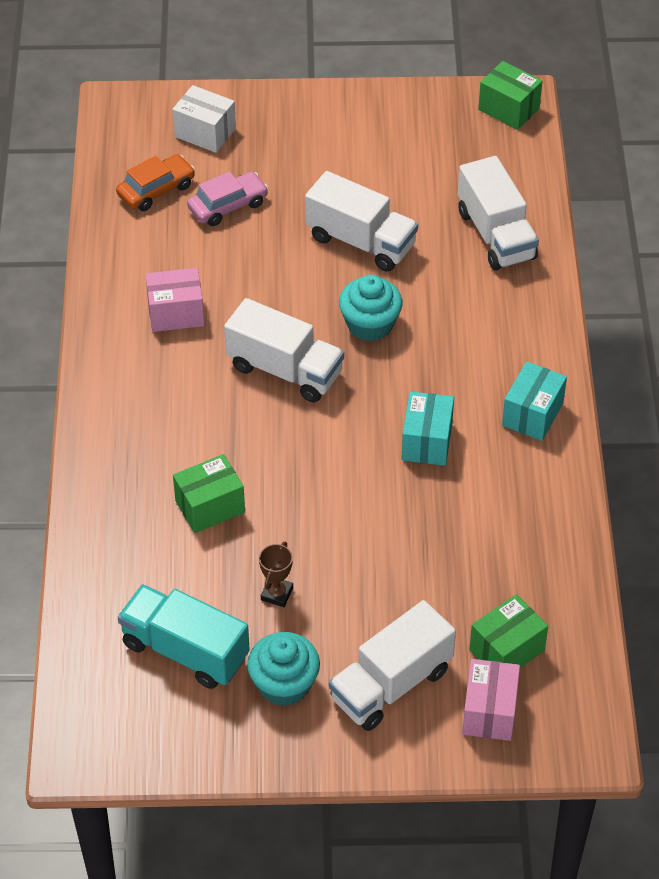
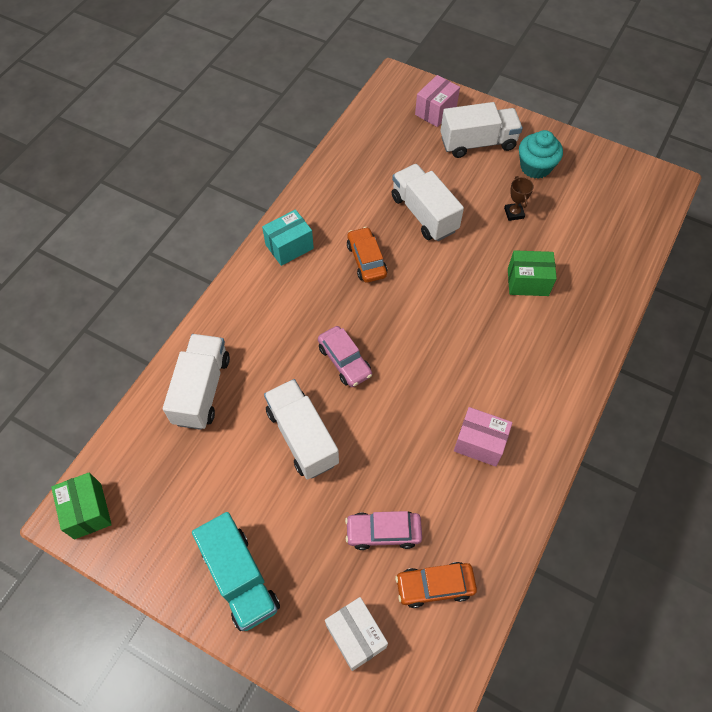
camera: 150 degrees left, 10 degrees up
turquoise truck [118,584,250,689] -> turquoise truck moved to [192,512,280,631]
white truck [224,298,344,402] -> white truck moved to [392,164,464,241]
brown trophy [259,542,293,607] -> brown trophy turned 60 degrees counterclockwise [504,176,534,221]
turquoise cupcake [339,275,402,341] -> pink car [318,326,372,387]
turquoise box [402,391,454,466] -> orange car [347,227,387,283]
green box [469,594,548,668] -> none

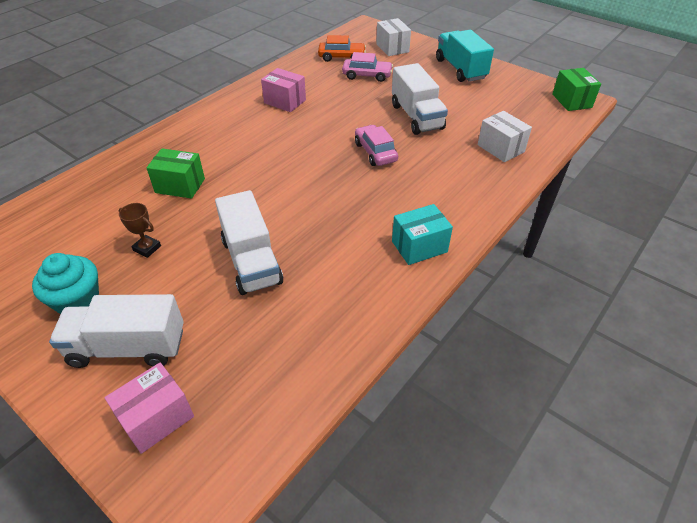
camera: 170 degrees left, 15 degrees down
white truck [163,334,230,430] -> white box [478,111,532,162]
orange car [347,227,387,283] -> none
brown trophy [504,176,534,221] -> brown trophy turned 60 degrees counterclockwise [119,203,161,258]

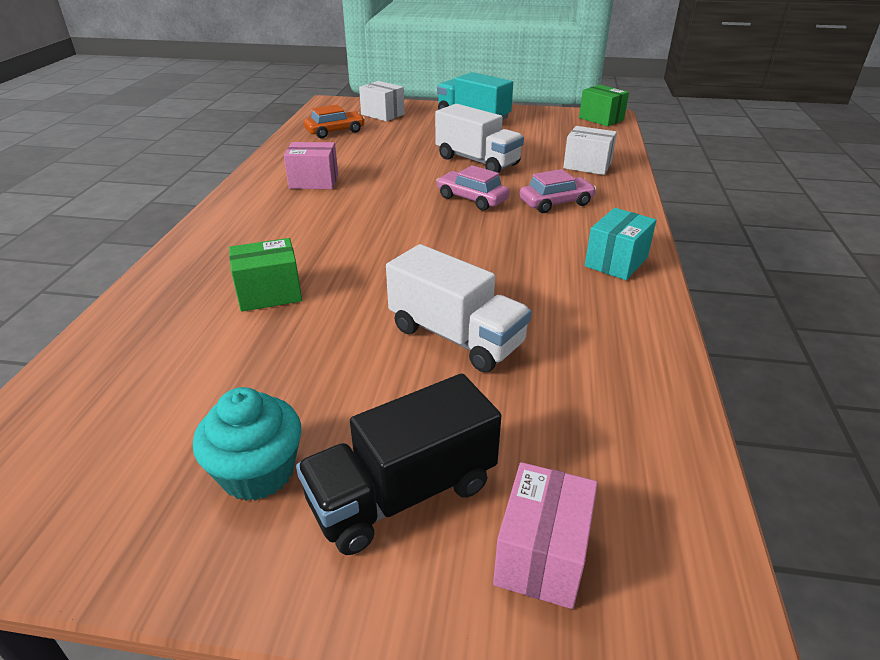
camera: 30 degrees left, 10 degrees down
white truck [49,294,184,368] -> black truck [296,373,502,555]
brown trophy [119,203,161,258] -> none
pink car [342,52,393,82] -> pink car moved to [519,169,596,213]

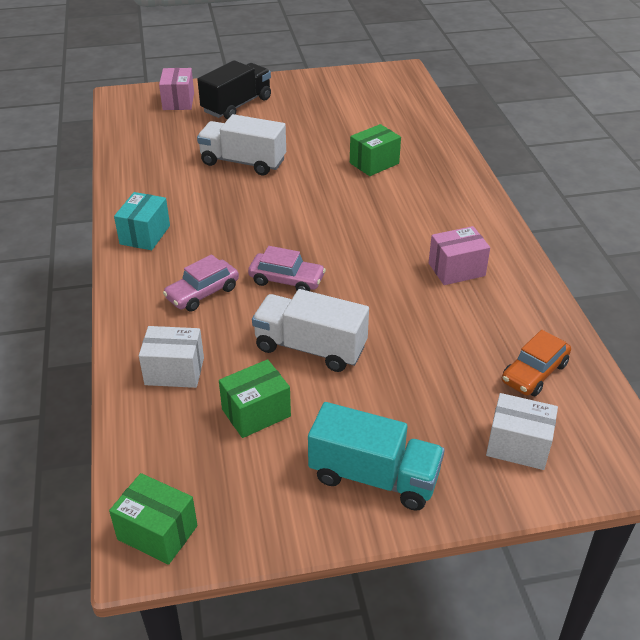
camera: 160 degrees right, 5 degrees up
turquoise cupcake [193,387,301,501] -> none
none -> green box [219,359,291,438]

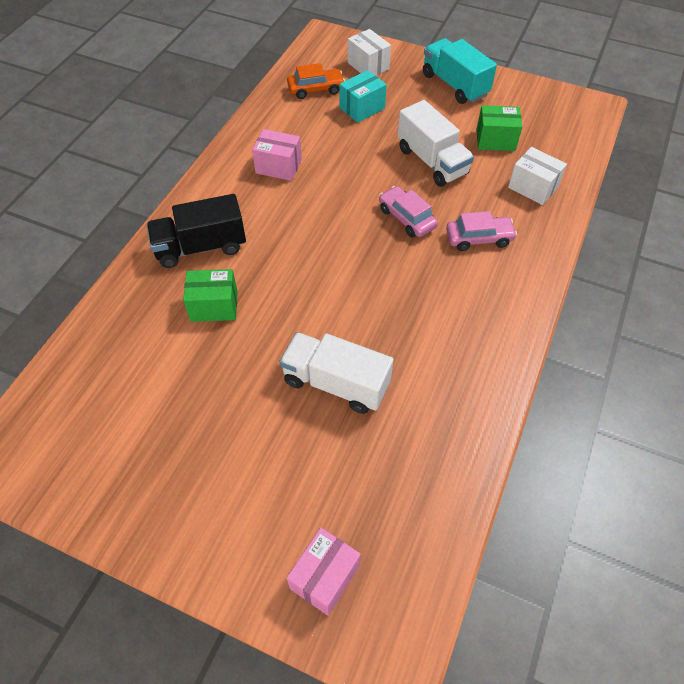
camera: 145 degrees left, 15 degrees up
green box [109,473,198,565] -> none
turquoise box [114,192,170,250] -> turquoise box moved to [340,70,387,123]
white truck [197,114,286,175] -> white truck turned 150 degrees clockwise [279,332,394,414]
black truck [198,60,271,119] -> black truck moved to [147,194,246,268]

